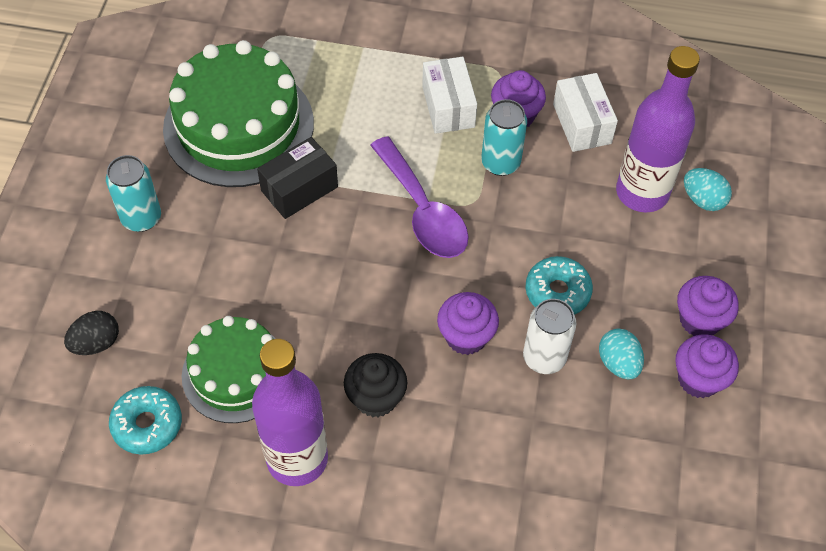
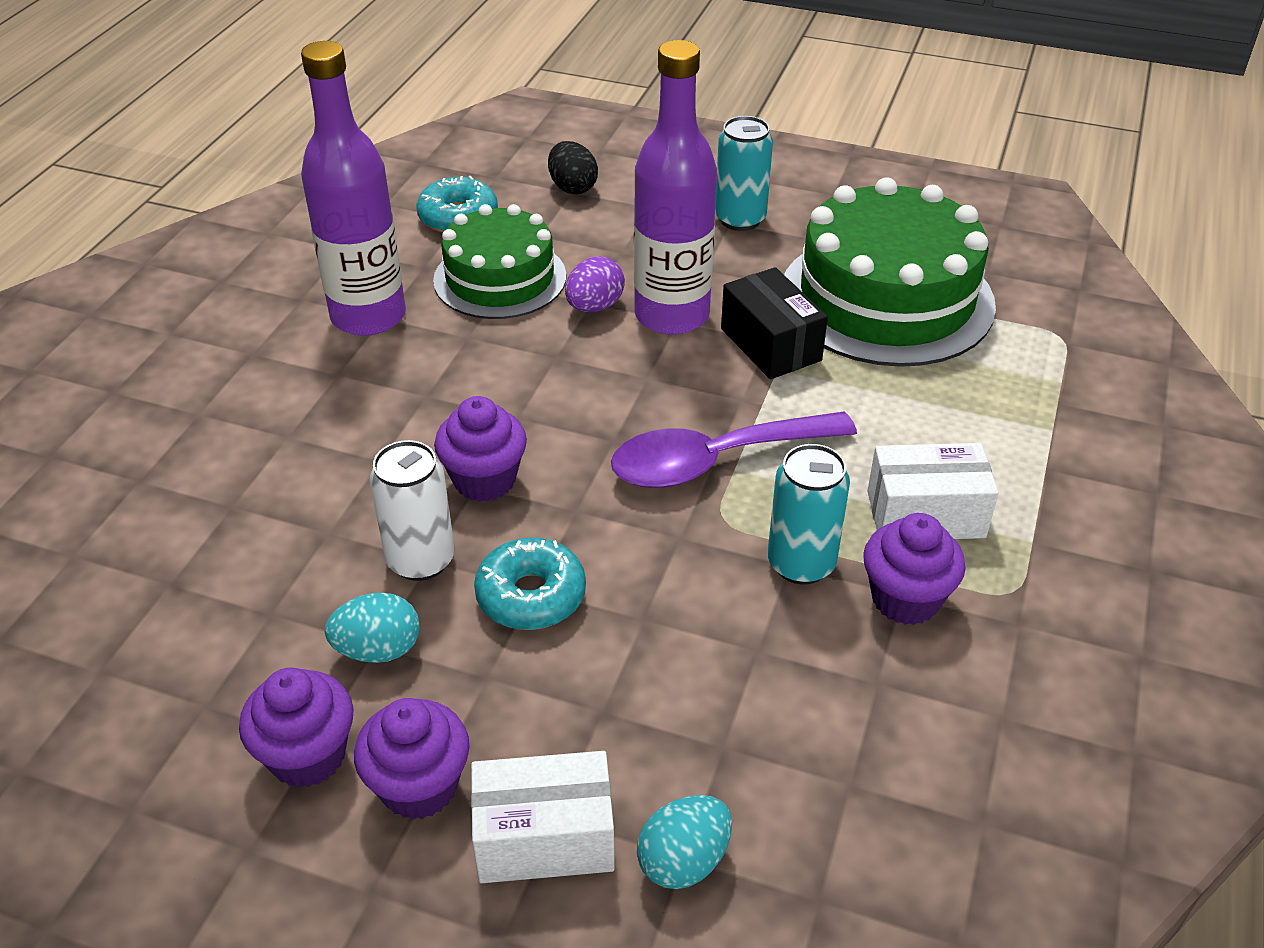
camera: 100 degrees right, 15 degrees down
black cupcake [344,353,407,417] -> none
white box [553,73,618,152] -> white box moved to [471,751,615,883]
purple bottle [616,46,700,212] -> purple bottle moved to [634,40,717,335]
none -> purple egg [565,256,625,312]

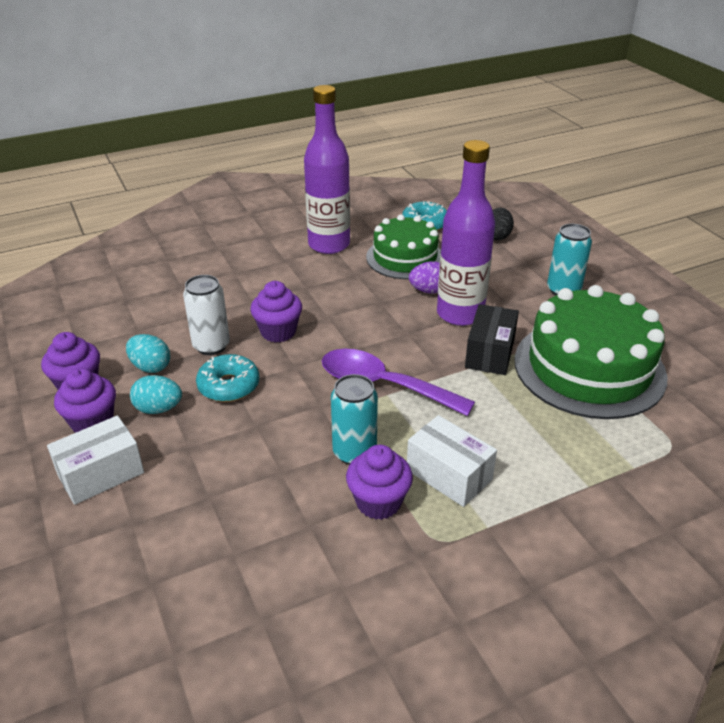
camera: 45 degrees right, 5 degrees down
white box [471,751,615,883] -> white box turned 75 degrees counterclockwise [47,415,144,505]
turquoise egg [637,795,732,889] -> turquoise egg moved to [130,375,182,414]

